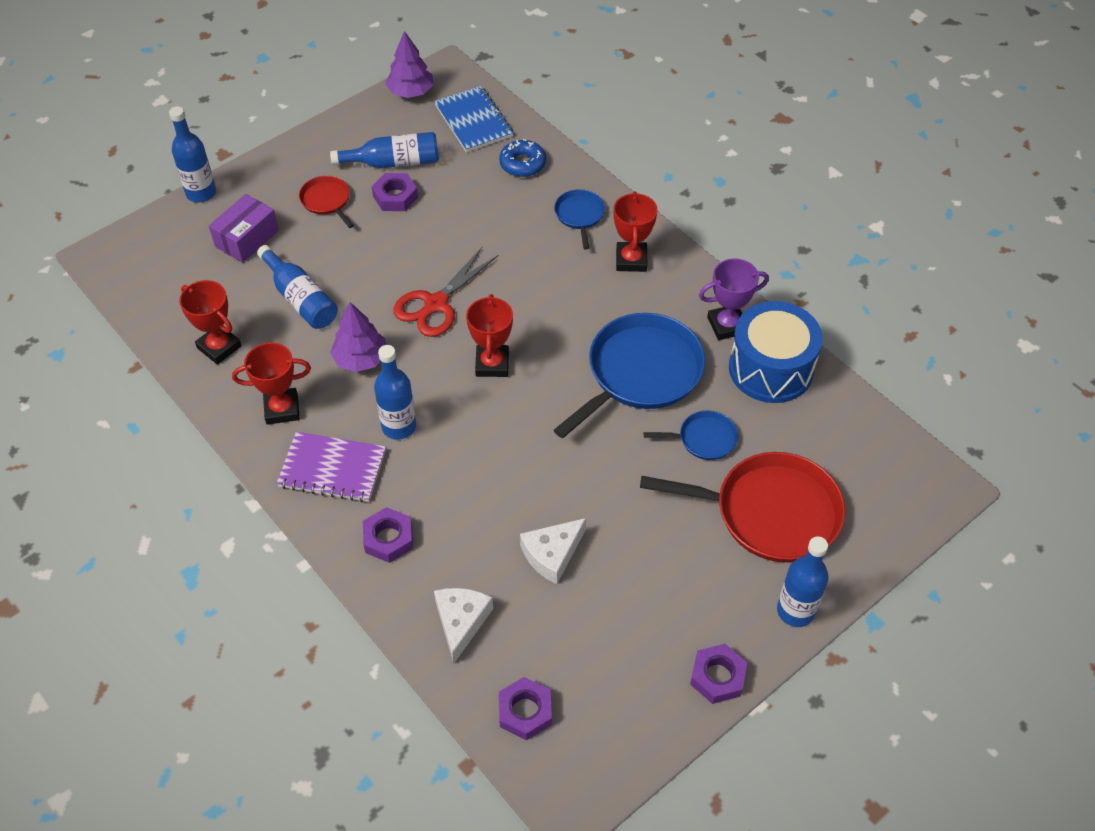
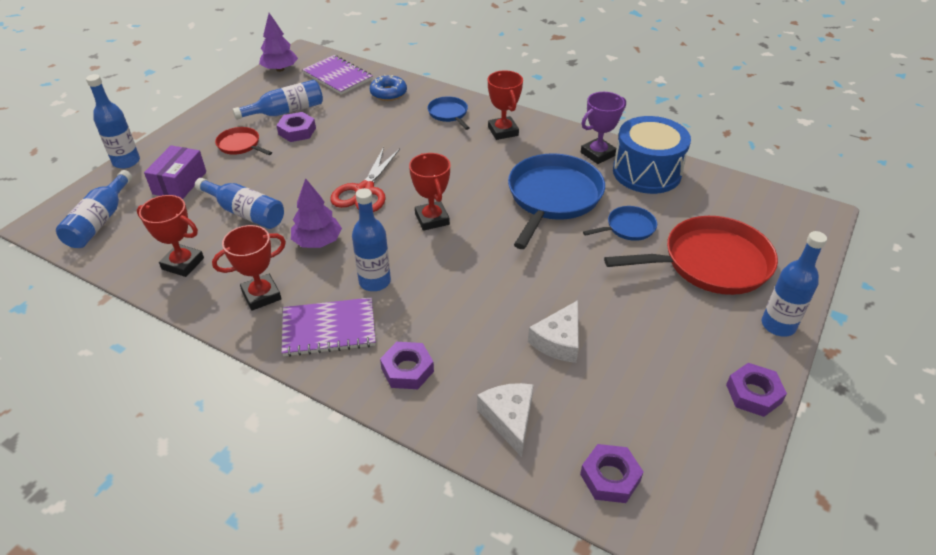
camera: 20 degrees left, 10 degrees down
blue notebook [434,86,513,152] -> purple notebook [302,55,373,95]
none -> blue bottle [56,170,132,248]

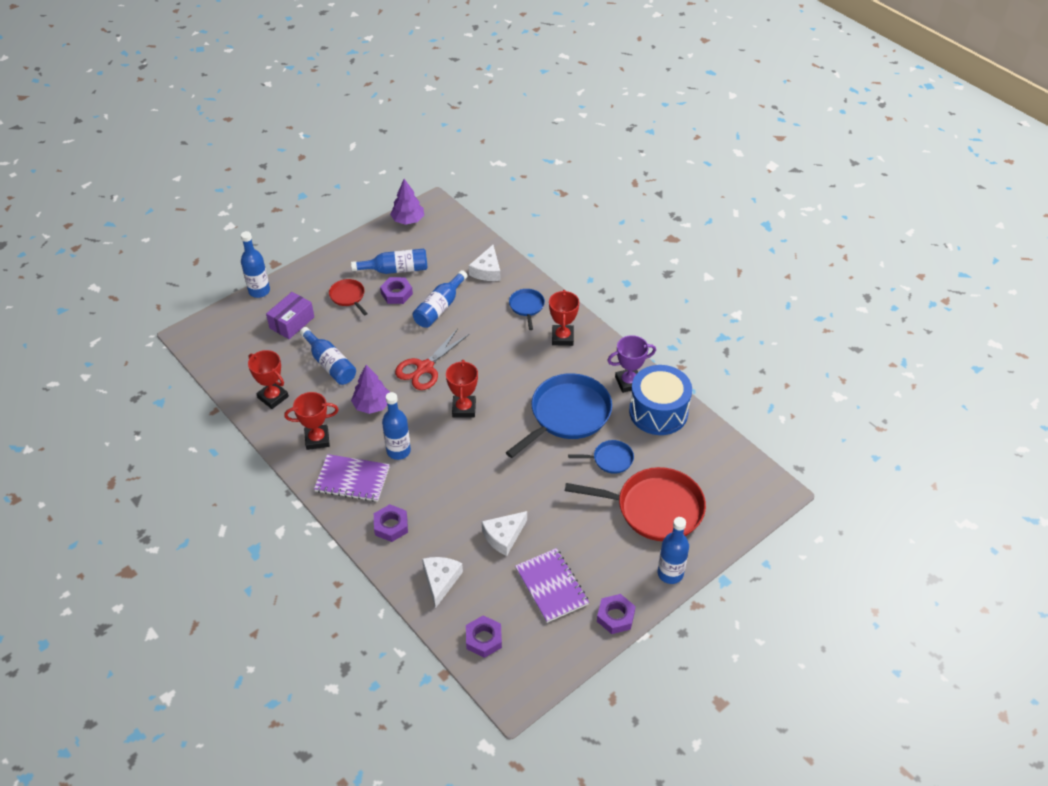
camera: 20 degrees right, 5 degrees up
blue bottle [56,170,132,248] -> blue bottle moved to [413,270,467,328]
purple notebook [302,55,373,95] -> purple notebook moved to [515,548,589,623]
blue donut [370,75,407,101] -> white cheese [469,245,501,281]

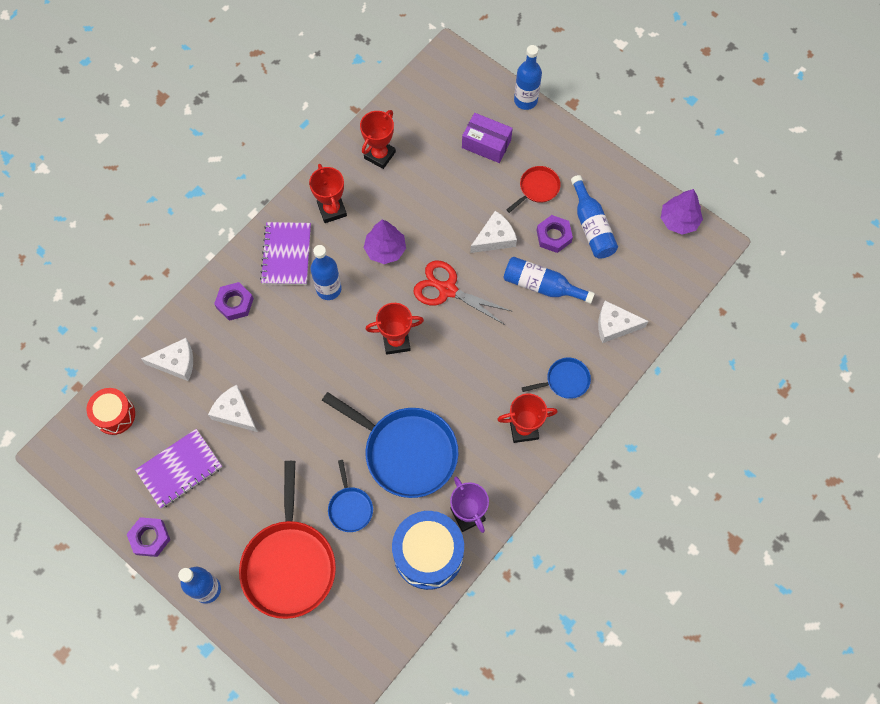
camera: 80 degrees right, 20 degrees up
blue bottle [300,327,356,385] -> none
purple nut [466,615,502,658] -> red drum [87,388,135,435]
none -> white cheese [470,211,517,253]

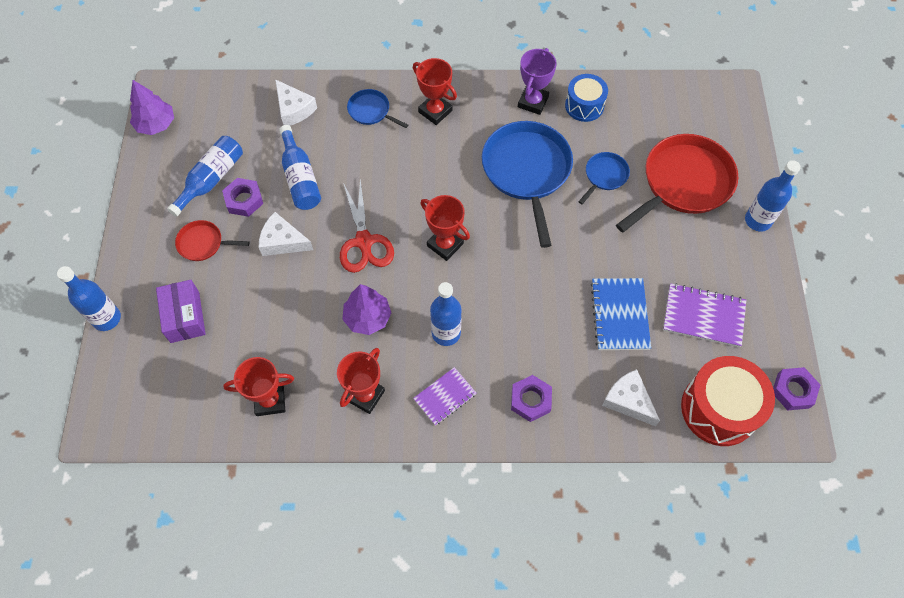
camera: 130 degrees left, 5 degrees down
red drum [87,388,135,435] -> red drum [681,356,775,446], size x1.64
purple nut [127,517,170,557] -> purple nut moved to [773,367,821,410]
white cheese [208,385,258,432] -> blue notebook [590,278,651,350]
purple notebook [260,222,311,285] -> purple notebook [413,367,476,426], size x0.66
blue drum [392,511,464,590] -> blue drum [565,74,608,122], size x0.61

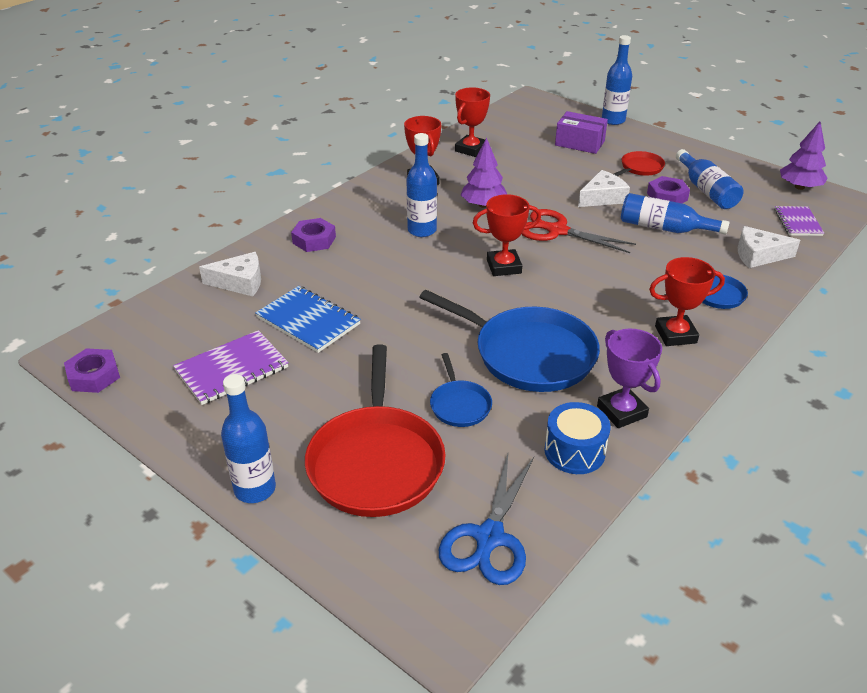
camera: 130 degrees right, 25 degrees down
purple notebook [413,367,476,426] -> purple notebook moved to [774,206,824,236]
red drum [681,356,775,446] -> none
none -> blue scissors [439,454,534,585]

